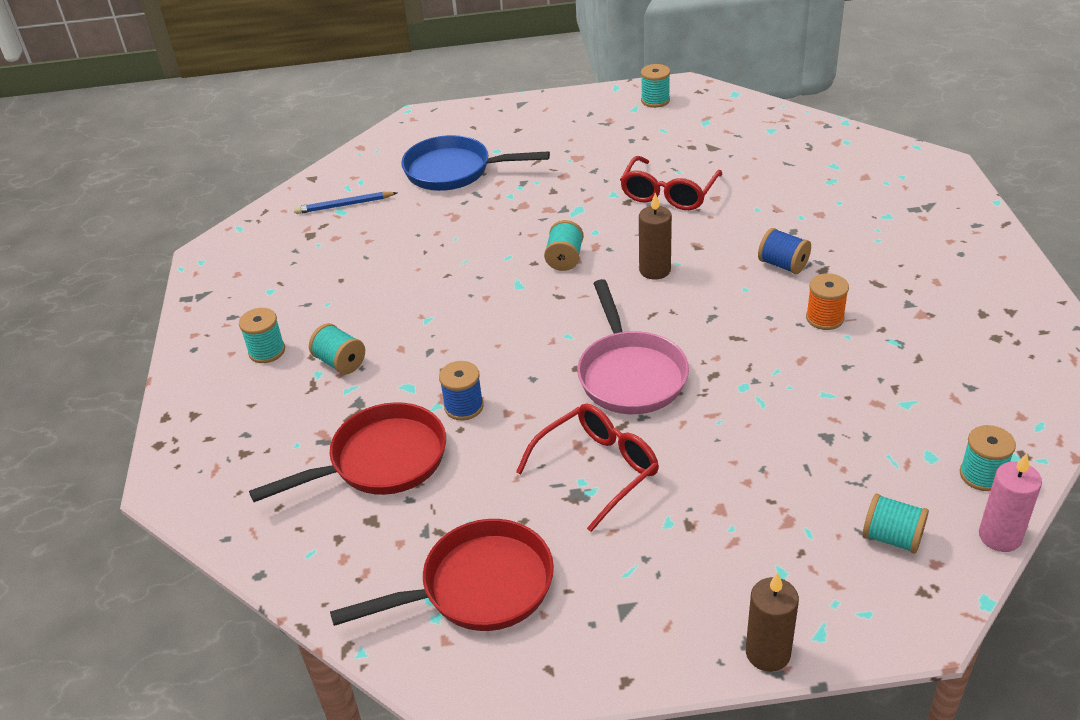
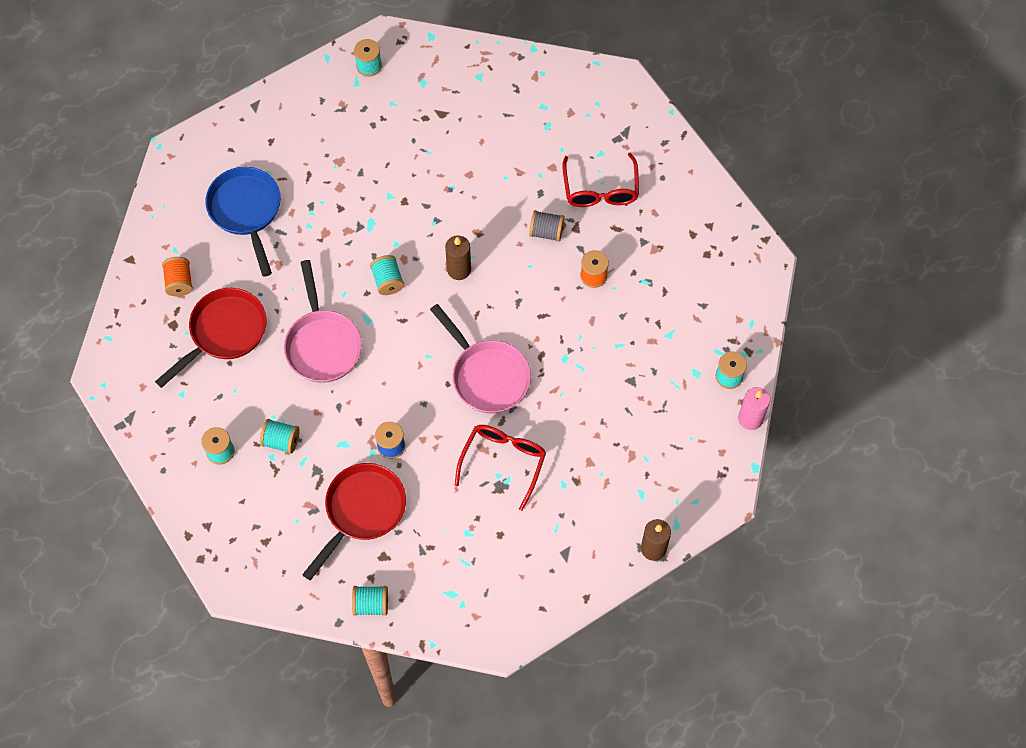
camera: 30 degrees left, 25 degrees up
blue pencil [295,192,397,214] -> orange spool [162,257,193,296]
red pan [330,519,554,631] -> red pan moved to [155,288,267,388]
blue pan [401,135,550,191] -> blue pan turned 90 degrees clockwise [205,167,281,277]
red glasses [620,156,723,210] -> red glasses moved to [562,153,639,207]
blue spool [758,228,811,274] -> grey spool [529,210,565,242]
turquoise spool [862,494,929,554] -> turquoise spool moved to [352,586,388,616]
none -> pink pan [284,260,362,383]

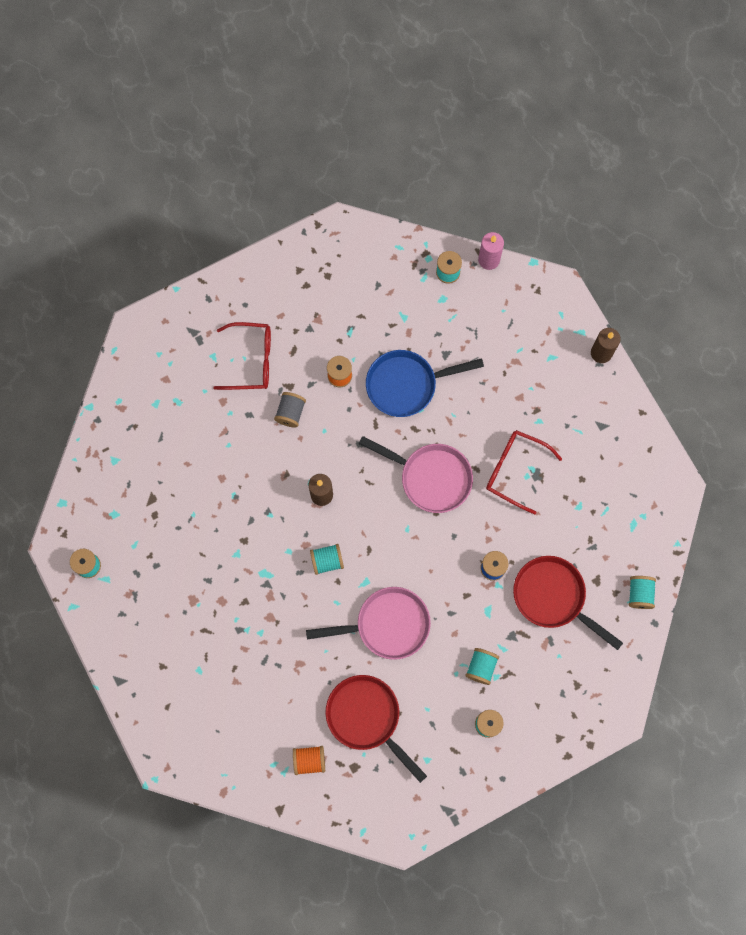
camera: 85 degrees left, 10 degrees up
blue pan [205,167,281,277] -> blue pan moved to [366,350,484,417]
pink pan [430,304,531,413] -> pink pan turned 60 degrees clockwise [359,436,473,513]

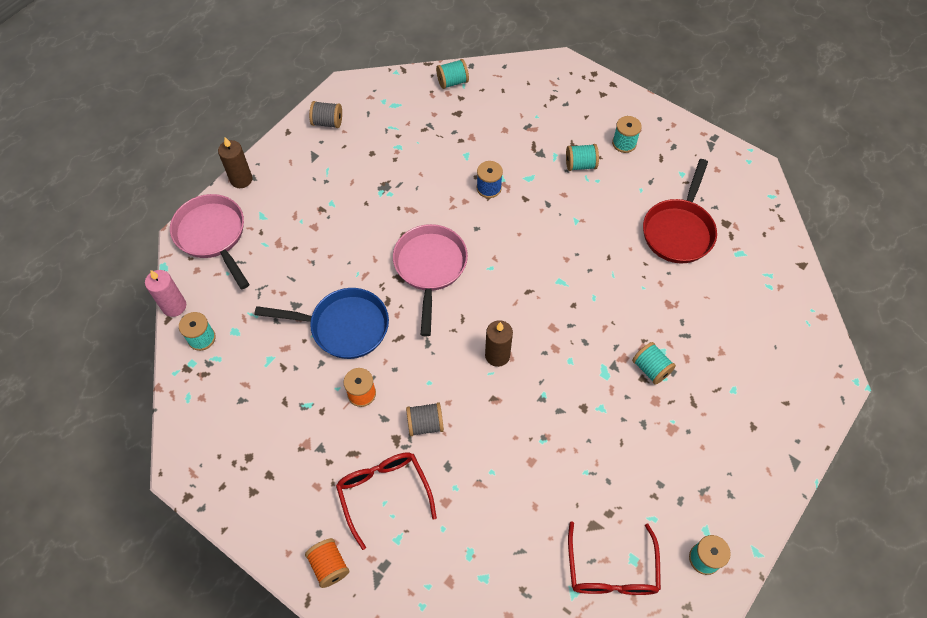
camera: 115 degrees left, 15 degrees down
orange spool [293,746,325,775] -> orange spool moved to [305,538,350,588]
pink pan [306,587,431,660] -> pink pan moved to [170,194,250,289]
turquoise spool [310,544,344,575] -> turquoise spool moved to [632,342,676,385]
blue pan [366,350,484,417] -> blue pan turned 45 degrees counterclockwise [255,288,389,359]
red glasses [486,430,562,515] -> red glasses moved to [568,521,661,595]
red pan [513,556,623,650] -> none
none -> grey spool [309,101,342,128]

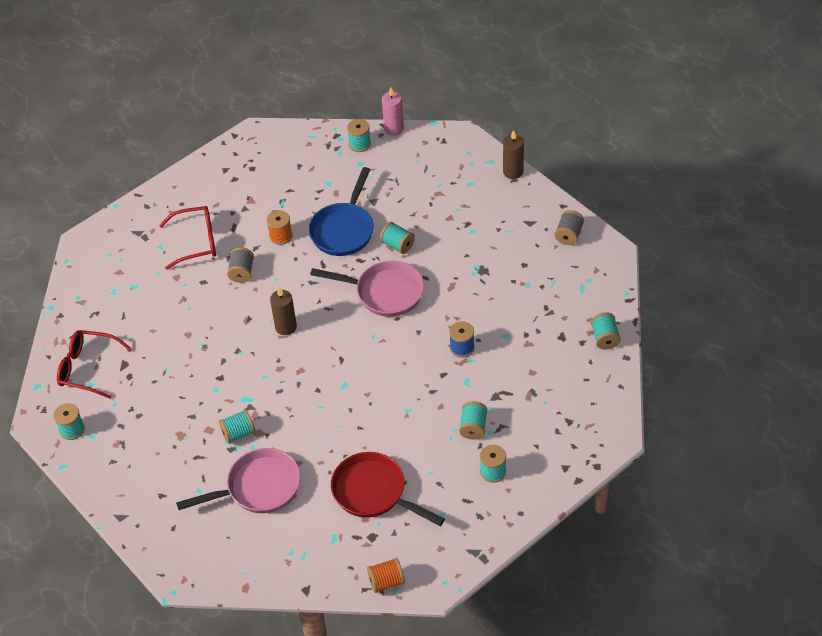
camera: 105 degrees right, 10 degrees down
pink pan [170,194,250,289] -> pink pan moved to [176,448,301,513]
orange spool [305,538,350,588] -> orange spool moved to [367,558,405,593]
none -> turquoise spool [380,222,415,254]

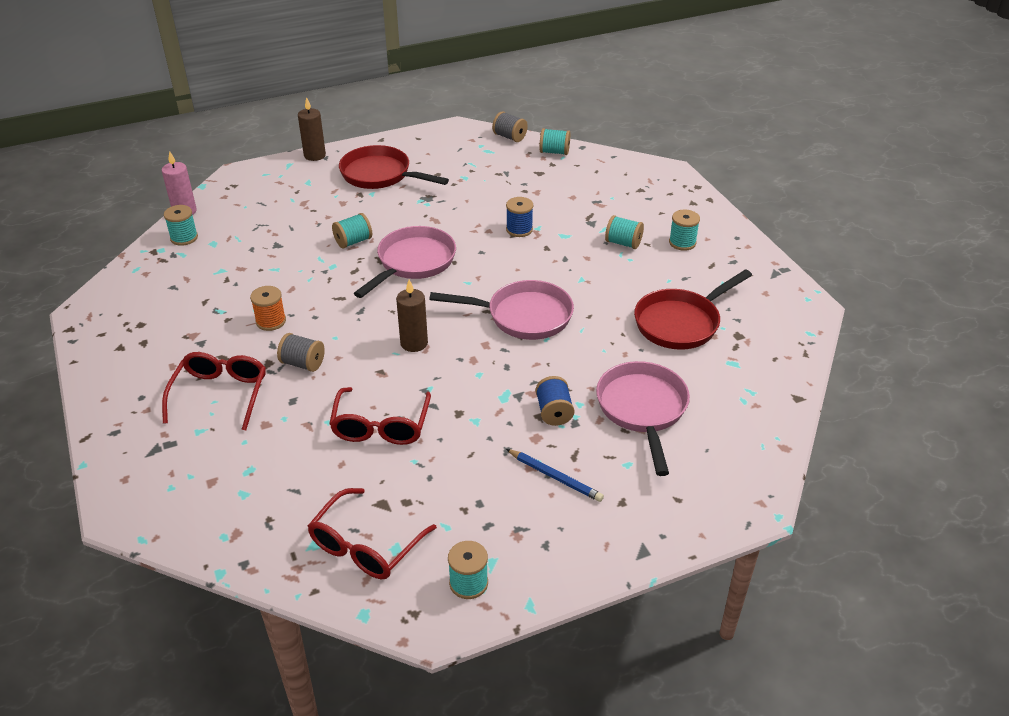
camera: 75 degrees left, 10 degrees down
turquoise spool [219,409,255,444] -> blue spool [535,376,575,426]
blue pan [308,167,374,256] -> none
orange spool [367,558,405,593] -> none
grey spool [555,210,584,245] -> grey spool moved to [492,111,528,142]
none -> red glasses [329,387,431,445]
none -> red pan [339,145,449,189]
none -> pink pan [429,280,574,340]
none -> blue pencil [506,449,604,502]

